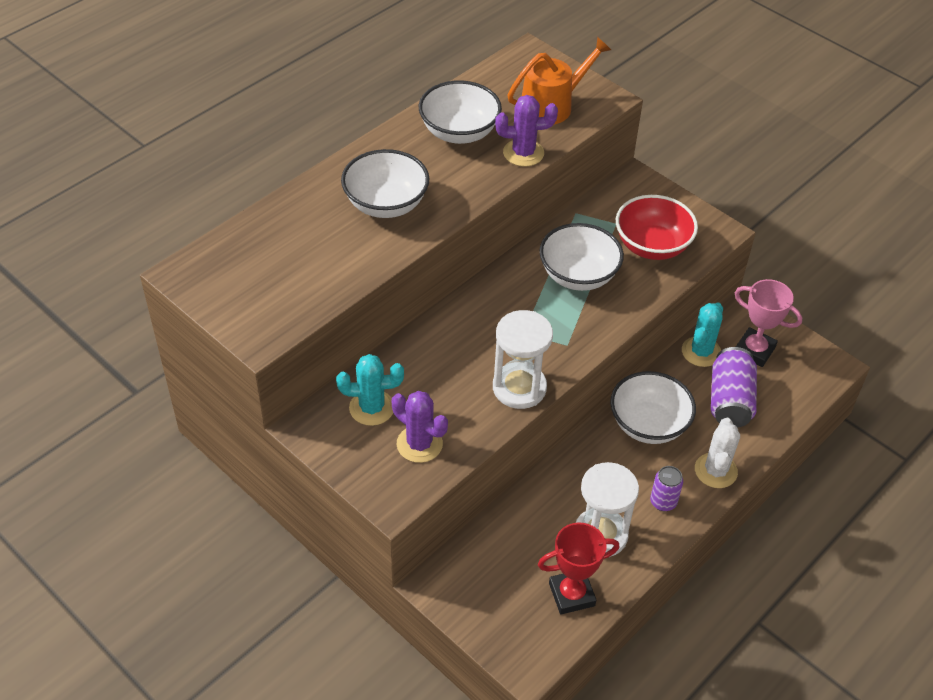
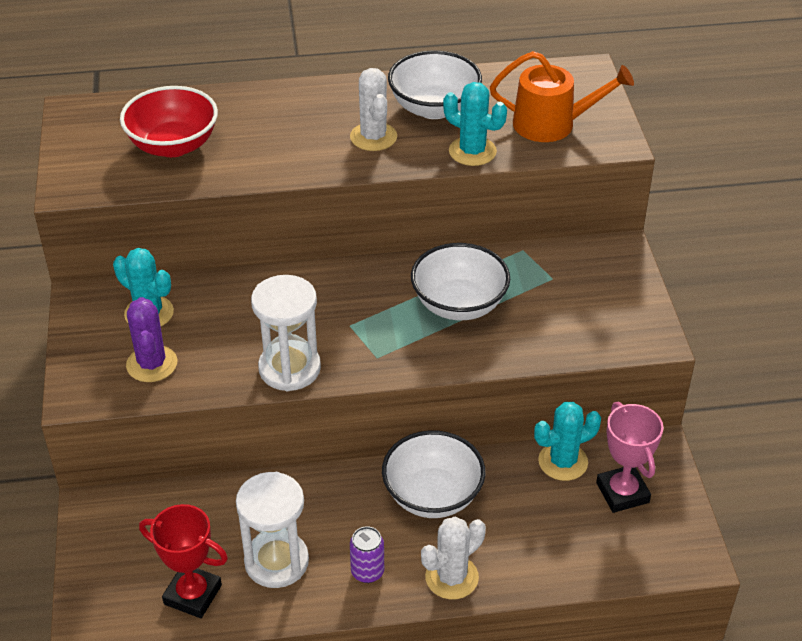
camera: 40 degrees right, 5 degrees down
white bowl [341,149,429,218] -> none
purple cactus [495,95,558,167] -> turquoise cactus [443,82,507,166]
red bowl [616,195,698,260] -> red bowl moved to [120,86,218,157]
purple can [711,347,757,428] -> none
none -> white cactus [350,68,397,151]

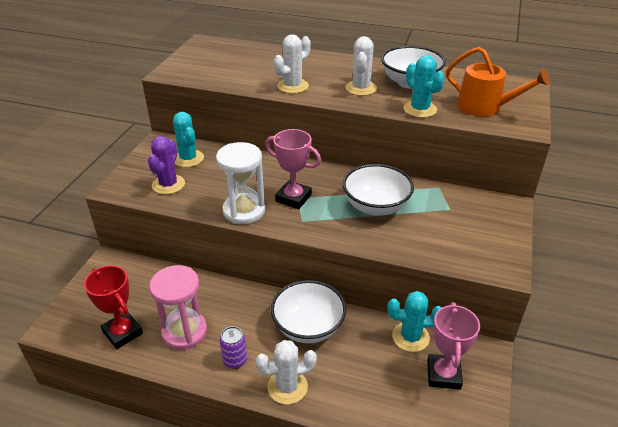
camera: 25 degrees right, 5 degrees down
red bowl [120,86,218,157] -> none
white hourglass [236,472,309,588] -> pink hourglass [149,265,207,350]
none -> pink trophy [265,129,321,209]
none -> white cactus [274,34,311,94]

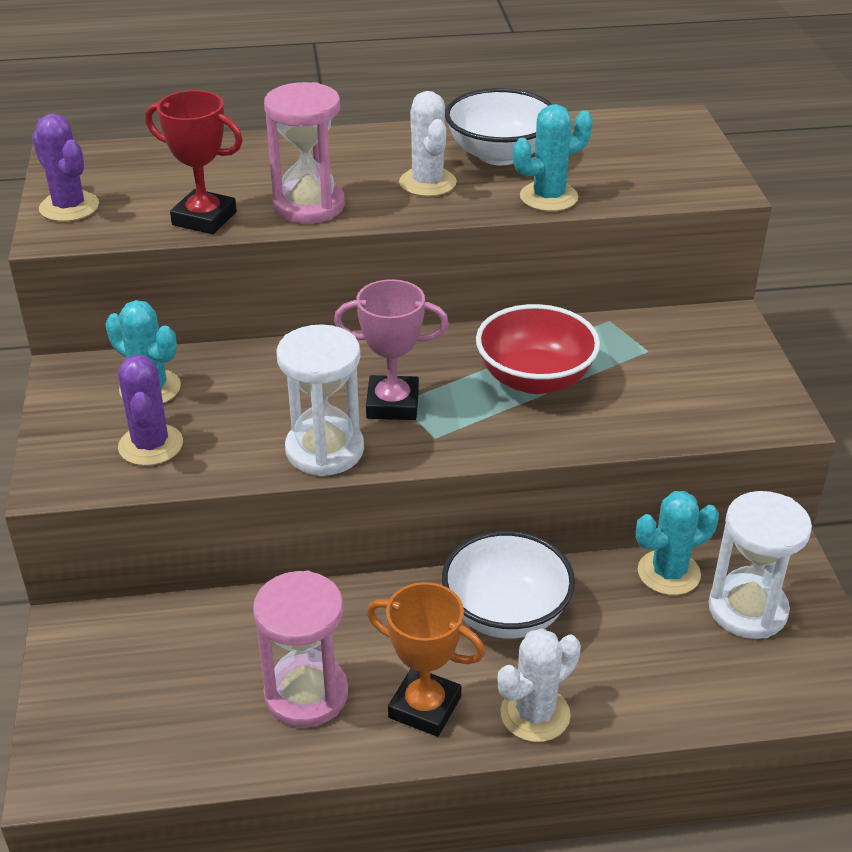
camera: 25 degrees left, 0 degrees up
red trophy [84,265,143,349] -> red trophy moved to [145,90,243,234]
purple can [220,326,247,369] -> orange trophy [367,582,485,737]
white cactus [274,34,311,94] -> pink hourglass [264,82,345,224]
white bowl [343,164,414,216] -> red bowl [476,304,600,394]
turquoise cactus [403,55,445,118] -> turquoise cactus turned 60 degrees counterclockwise [513,104,593,211]
pink trophy [427,302,480,390] -> white hourglass [708,491,812,639]
orange watering can [446,47,550,117] -> none
none -> purple cactus [32,113,99,222]

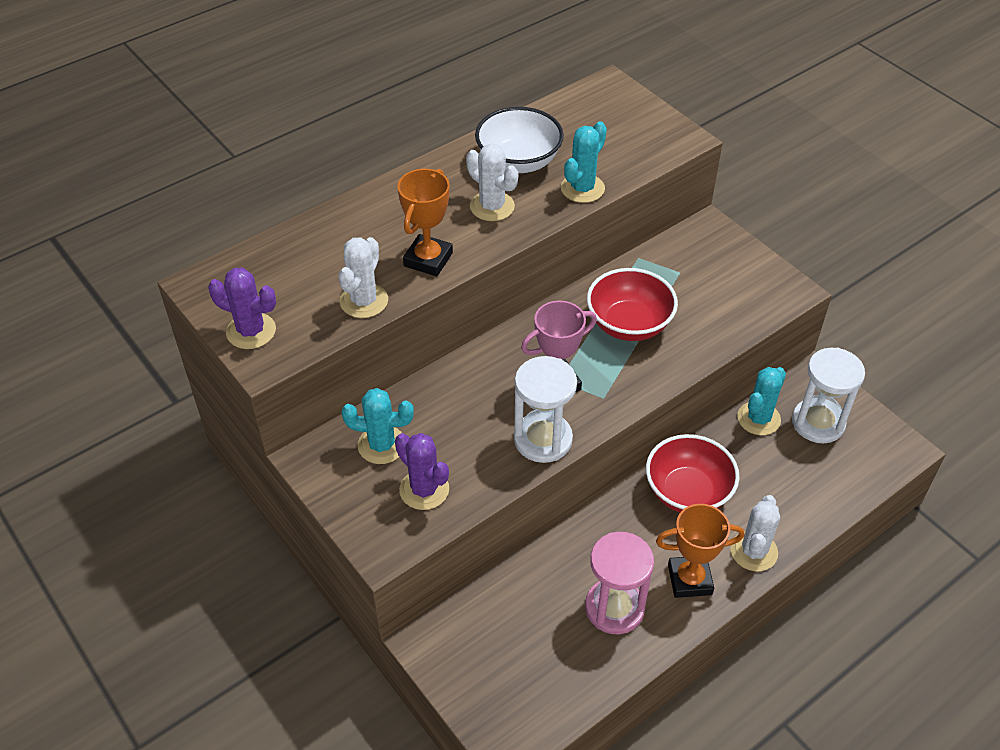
camera: 30 degrees left, 10 degrees up
red trophy [145,90,243,234] -> white cactus [338,237,388,318]
pink hourglass [264,82,345,224] -> orange trophy [397,169,453,276]
white bowl [442,531,575,639] -> red bowl [646,434,740,513]

